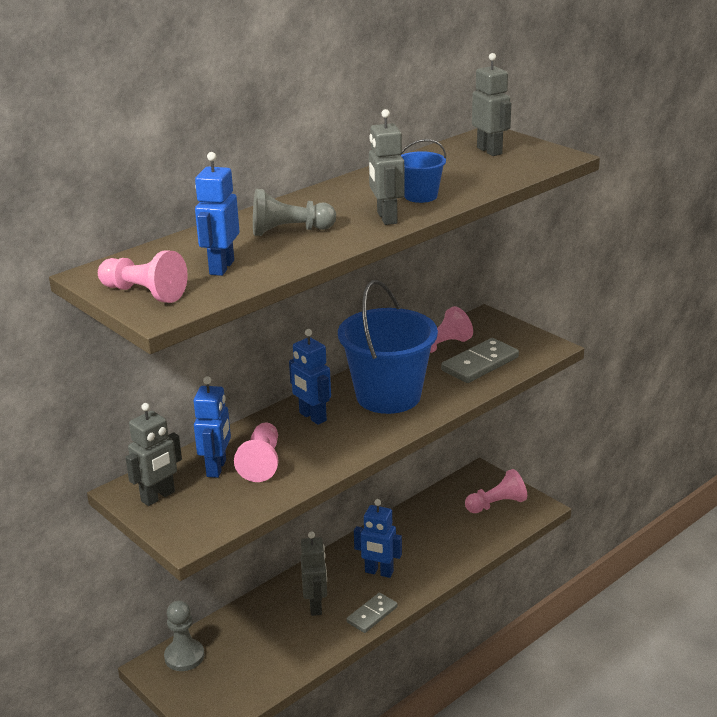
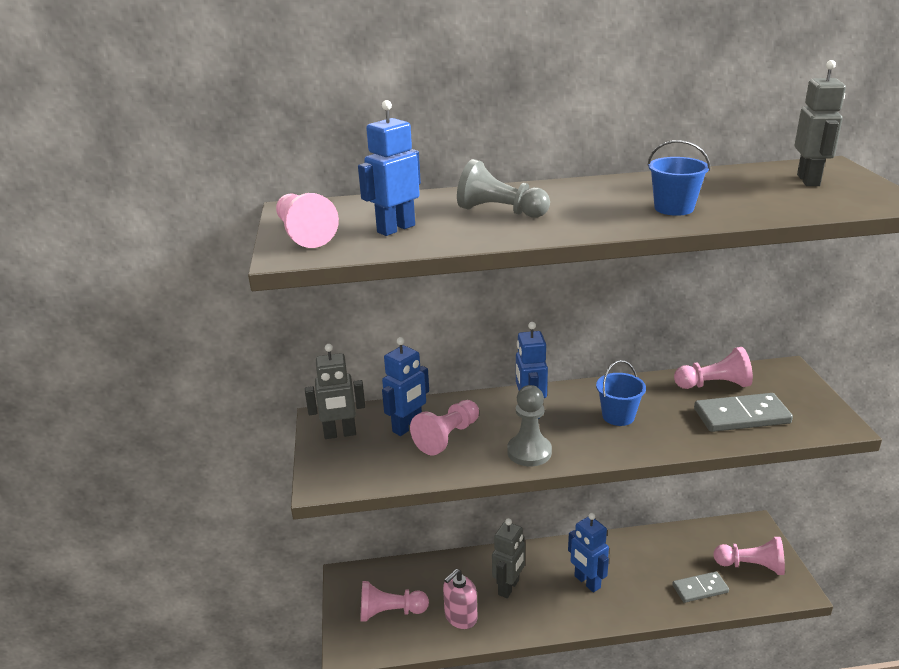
camera: 35 degrees right, 0 degrees up
grey pawn [164,600,204,671] -> grey pawn moved to [507,385,552,466]
blue bucket [338,280,438,414] -> blue bucket [596,360,646,426], size x0.46
grey domino [346,593,398,633] -> grey domino moved to [672,571,729,603]
grey robot [369,109,405,225] -> none
none -> pink pawn [361,581,429,621]
none -> pink soap dispenser [443,569,478,629]

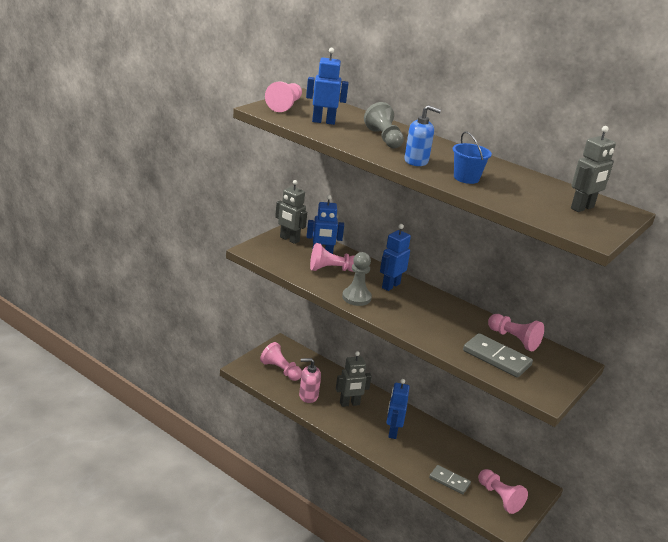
camera: 40 degrees right, 0 degrees up
blue bucket [596,360,646,426] -> none
none -> blue soap dispenser [404,105,441,166]

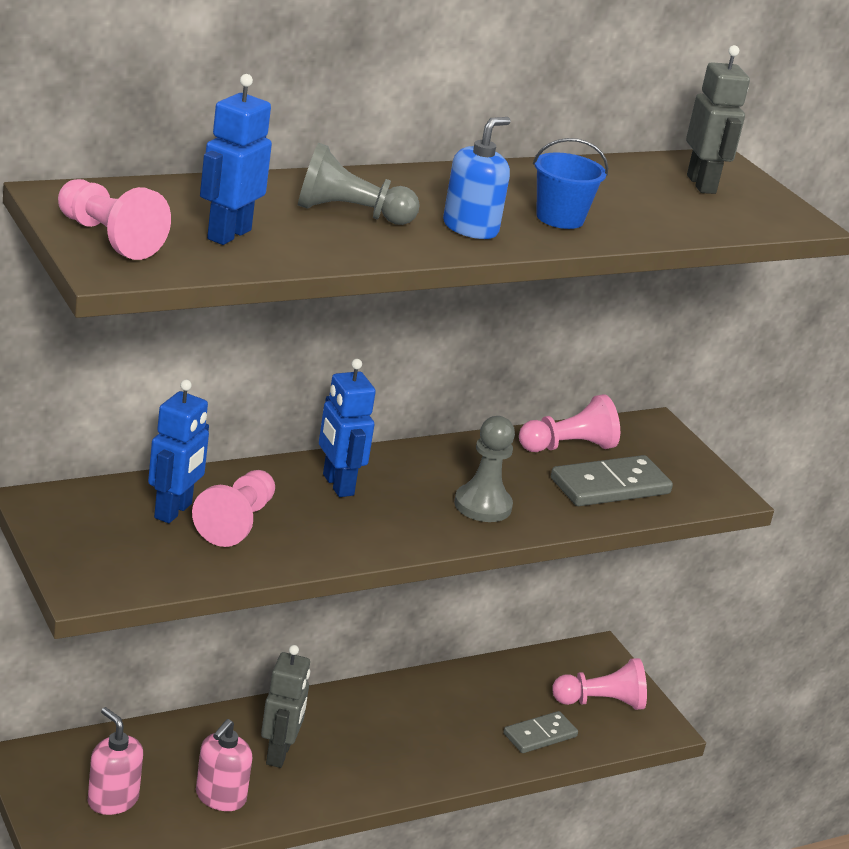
camera: 65 degrees left, 0 degrees up
pink pawn [260,342,302,381] -> pink soap dispenser [88,707,143,815]
grey robot [275,180,307,244] -> none
grey pawn [342,252,372,306] -> grey pawn moved to [454,416,515,522]
blue robot [386,379,410,439] -> none

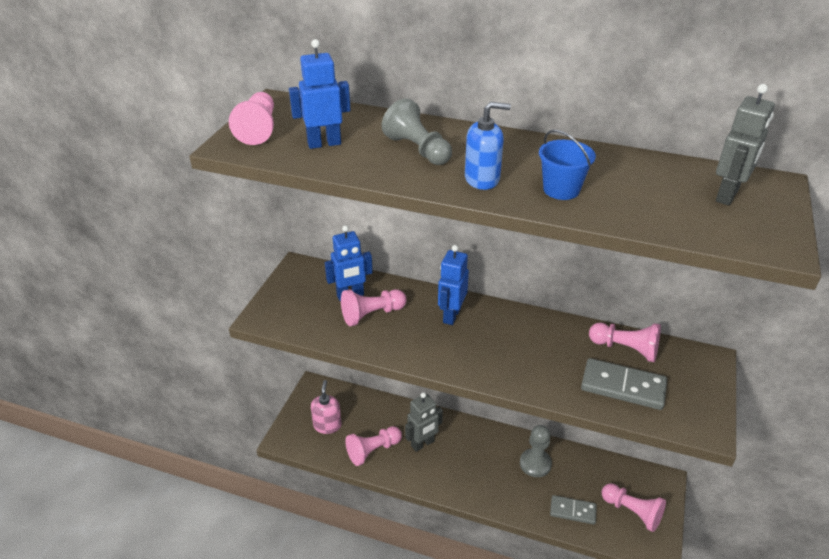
camera: 50 degrees right, 10 degrees up
pink soap dispenser [196,719,252,811] -> pink pawn [345,426,402,466]
grey pawn [454,416,515,522] -> grey pawn moved to [520,425,552,477]

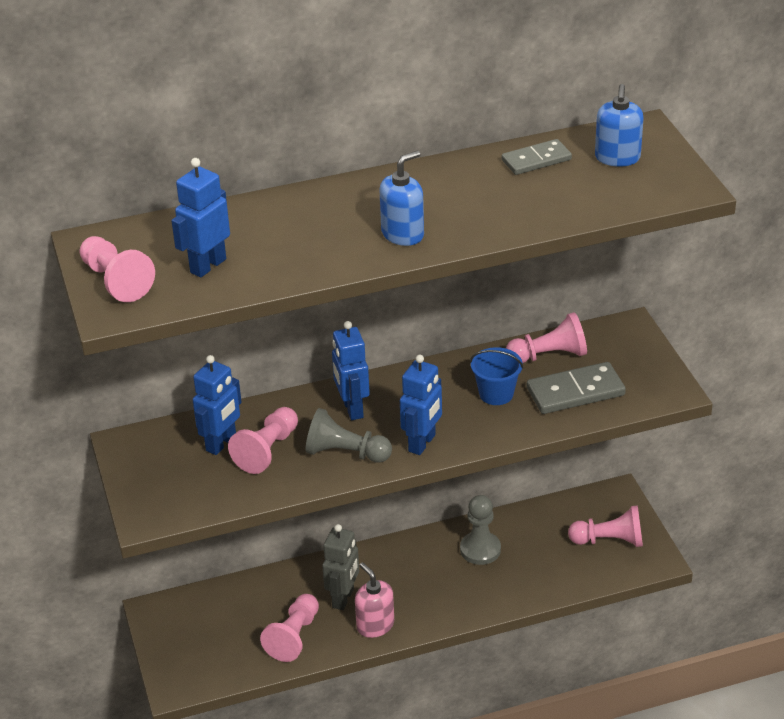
camera: 35 degrees left, 0 degrees up
pink soap dispenser [311,380,342,434] -> pink soap dispenser moved to [355,562,394,638]
grey pawn [381,98,452,165] -> grey pawn moved to [306,408,392,463]
blue bucket [539,130,596,200] -> blue bucket moved to [470,347,524,405]
grey domino [550,495,597,525] -> grey domino moved to [502,139,572,175]
grey robot [716,84,775,205] -> blue soap dispenser [595,84,644,167]
none -> blue robot [400,354,442,455]

